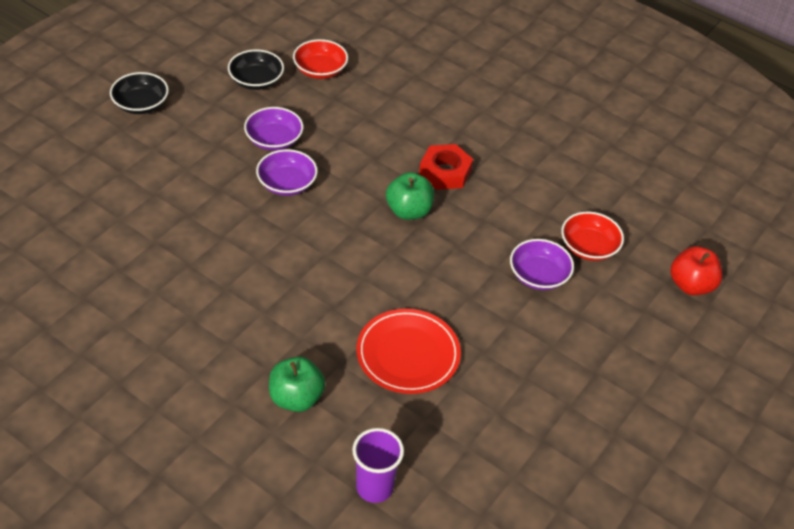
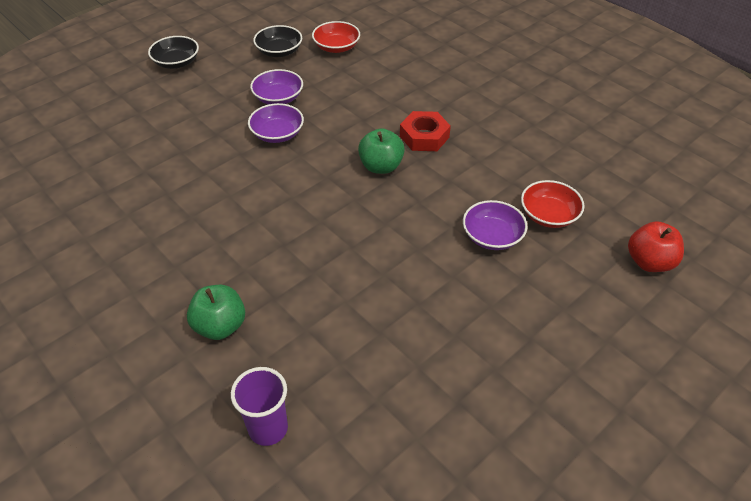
camera: 15 degrees right, 0 degrees up
red plate [356,309,461,394] -> none

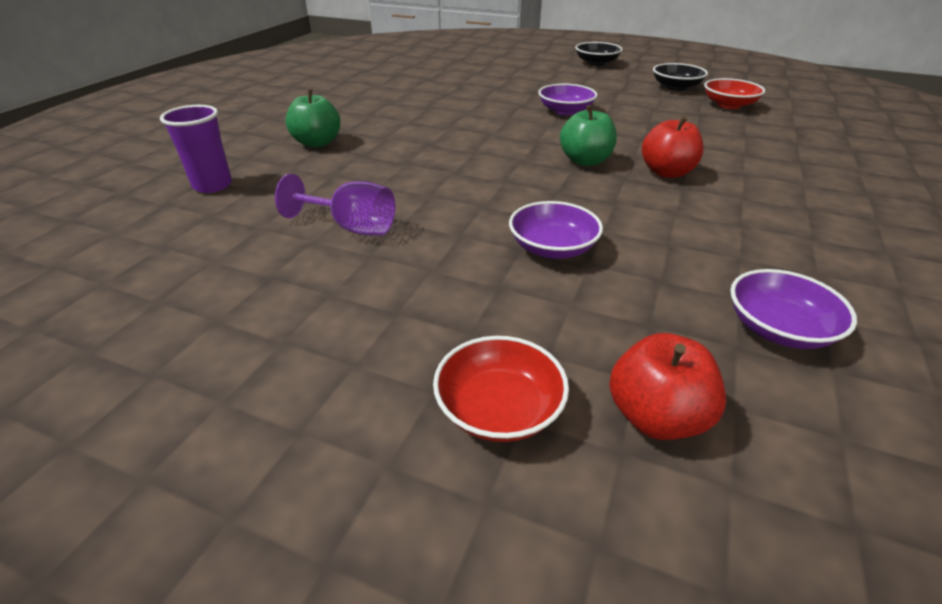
camera: 65 degrees right, 10 degrees down
purple bowl [250,69,303,104] -> purple bowl moved to [730,269,857,349]
red nut [400,111,451,151] -> red apple [642,116,703,178]
red bowl [521,180,585,228] -> red bowl moved to [433,336,569,442]
none -> purple goblet [275,174,395,236]

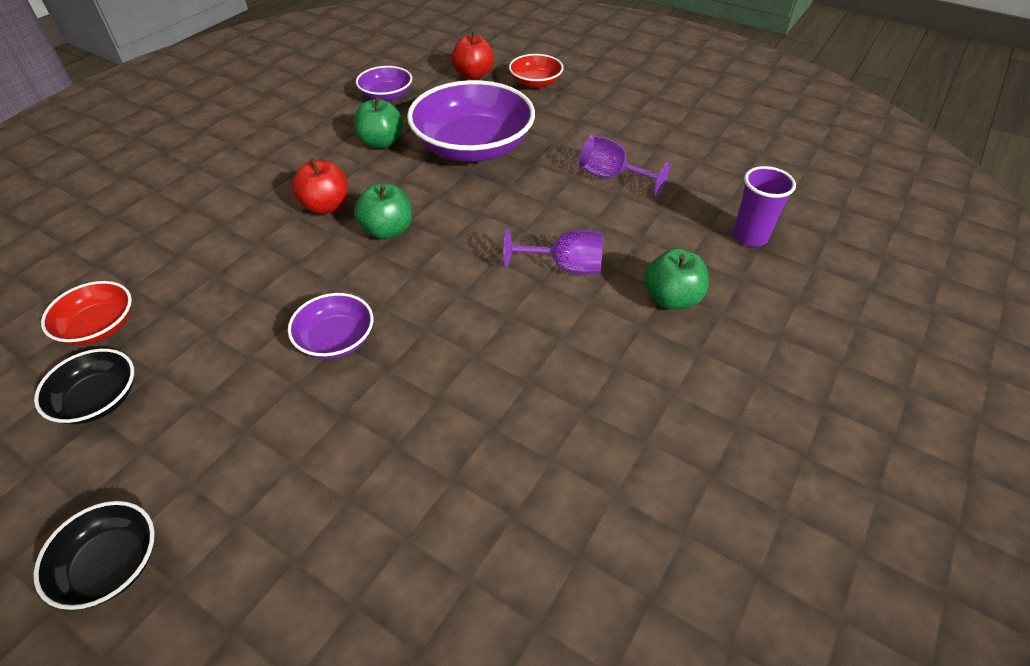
camera: 170 degrees left, 10 degrees up
purple bowl [509,201,603,259] -> purple bowl [407,80,535,162], size x2.01
none -> green apple [354,97,403,148]
none -> purple goblet [503,228,603,275]

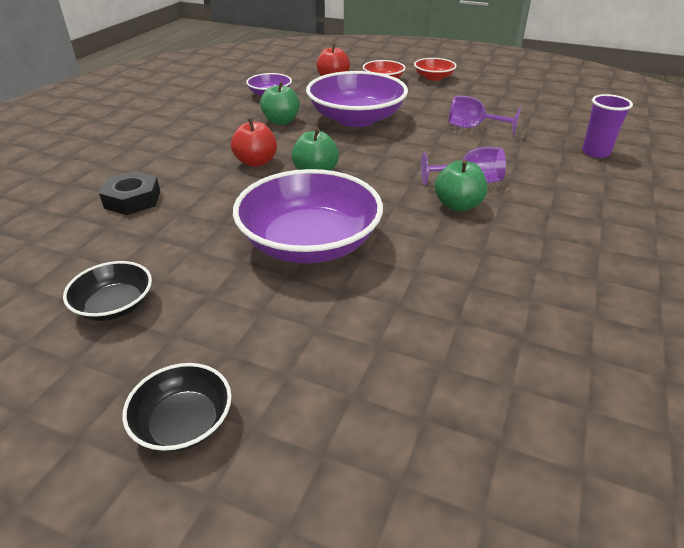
camera: 10 degrees left, 10 degrees down
red bowl [41,281,132,345] -> red bowl moved to [414,58,457,81]
purple bowl [288,293,373,359] -> purple bowl [233,169,383,263], size x2.01
green apple [644,248,709,310] -> green apple moved to [435,160,488,211]
none -> black nut [99,171,160,215]

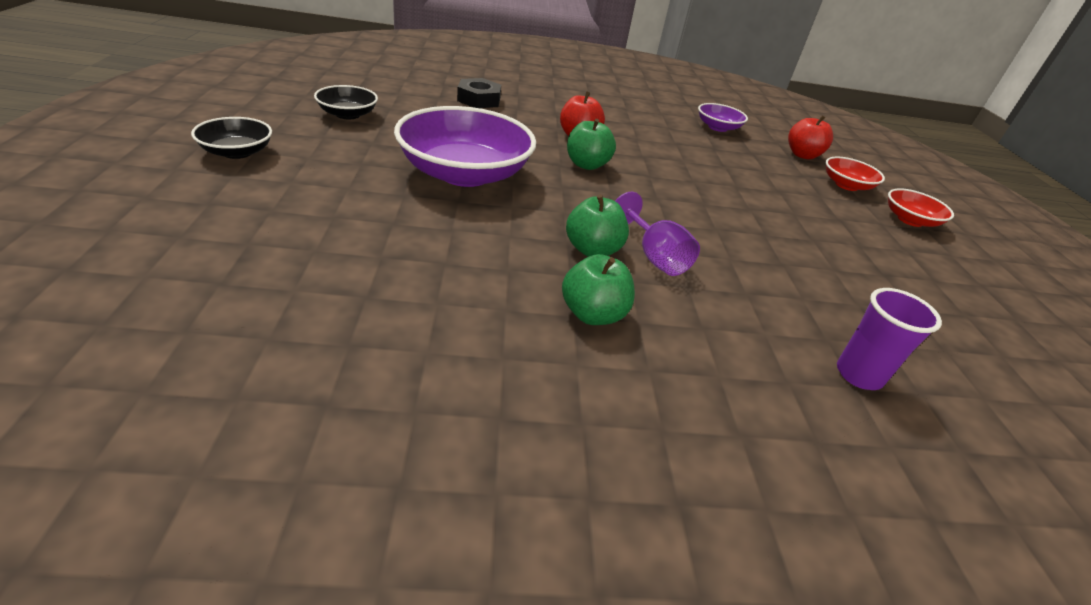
camera: 60 degrees right, 0 degrees up
green apple [260,82,300,125] -> green apple moved to [562,254,635,325]
purple bowl [306,71,408,127] -> none
purple goblet [449,96,521,135] -> none

